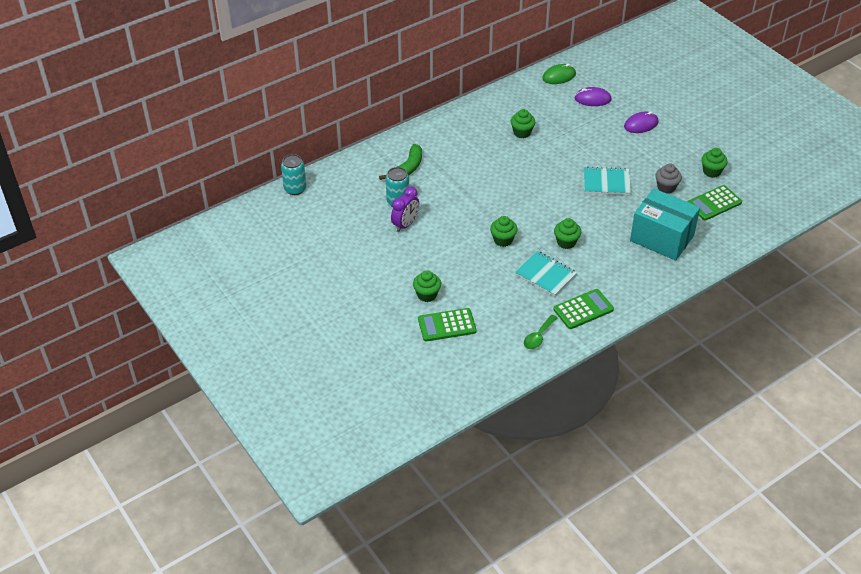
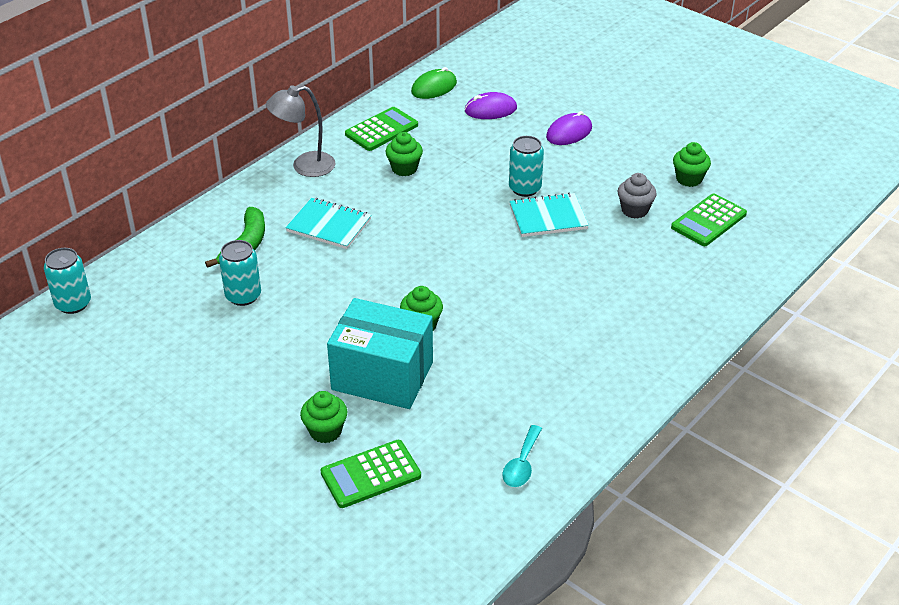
camera: 15 degrees left, 5 degrees down
purple clock [391,186,419,232] -> none
turquoise notebook [515,251,577,297] -> turquoise notebook moved to [286,198,371,249]
green spoon [524,315,557,349] -> turquoise spoon [502,425,542,487]
green calculator [553,289,614,329] -> green calculator moved to [345,107,418,151]
green cupcake [554,218,581,249] -> none
turquoise box [630,188,700,261] -> turquoise box moved to [327,298,433,409]
none -> grey lamp [266,85,336,177]
none -> turquoise can [509,136,544,197]

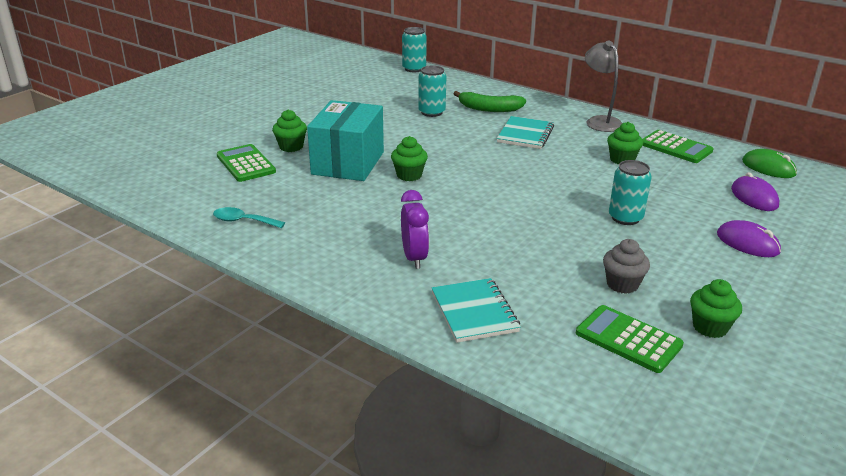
camera: 85 degrees right, 10 degrees down
turquoise notebook [509,193,589,237] -> turquoise notebook moved to [432,278,521,343]
none -> purple clock [401,190,429,269]

